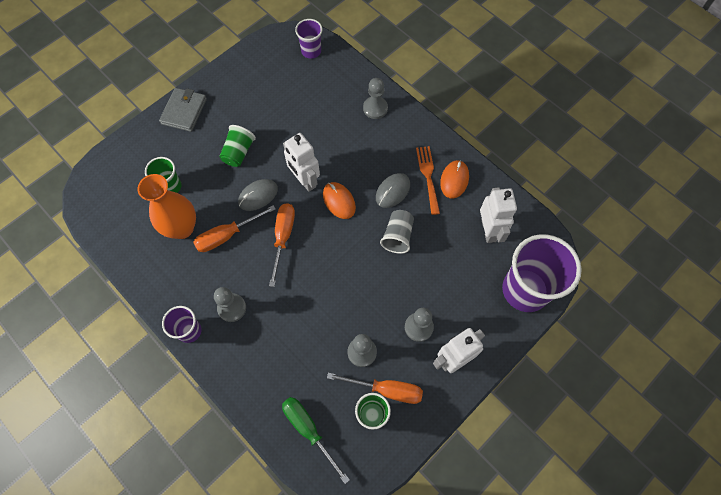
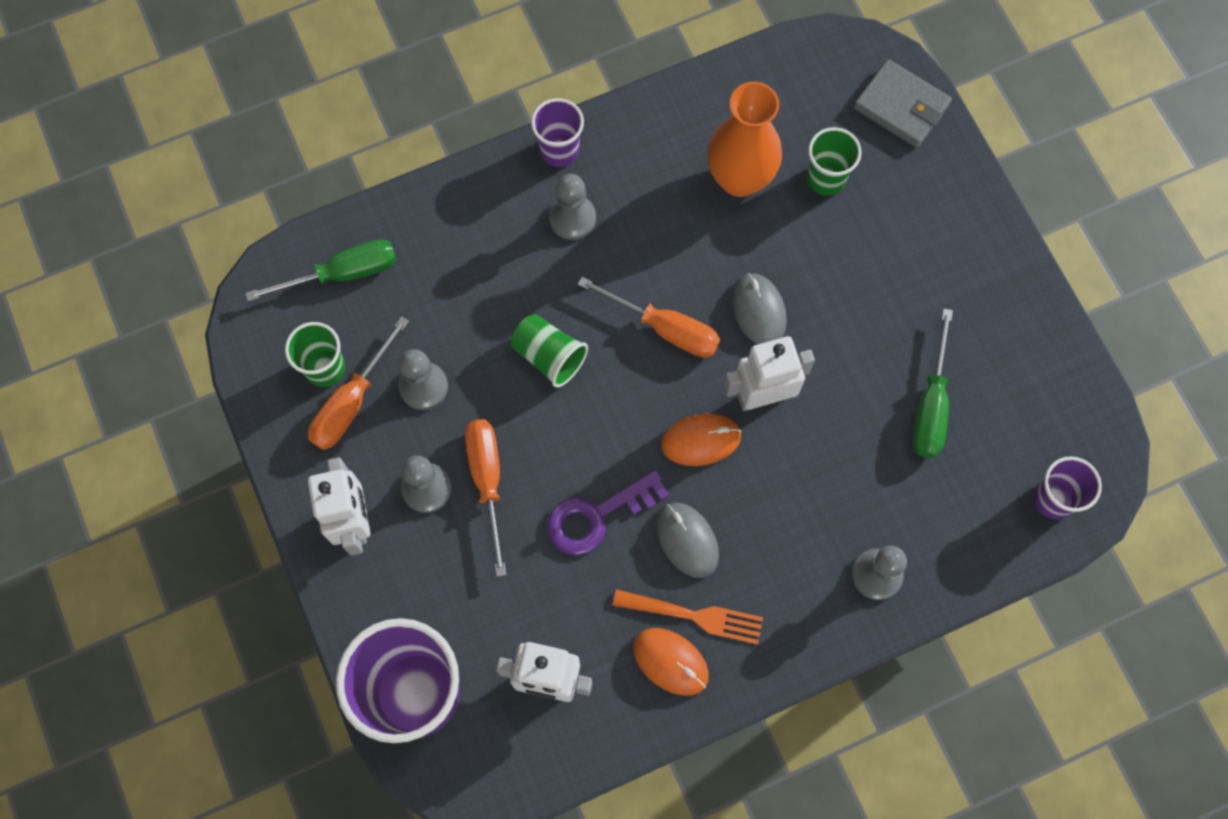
camera: 110 degrees right, 5 degrees up
grey wallet [159,88,207,132] -> grey wallet moved to [854,59,952,148]
orange screwdriver [193,205,276,252] -> orange screwdriver moved to [465,419,507,577]
green cup [220,125,256,167] -> green cup moved to [511,314,588,388]
grey cup [380,210,414,254] -> purple key [547,470,669,555]
none -> green screwdriver [913,308,953,458]

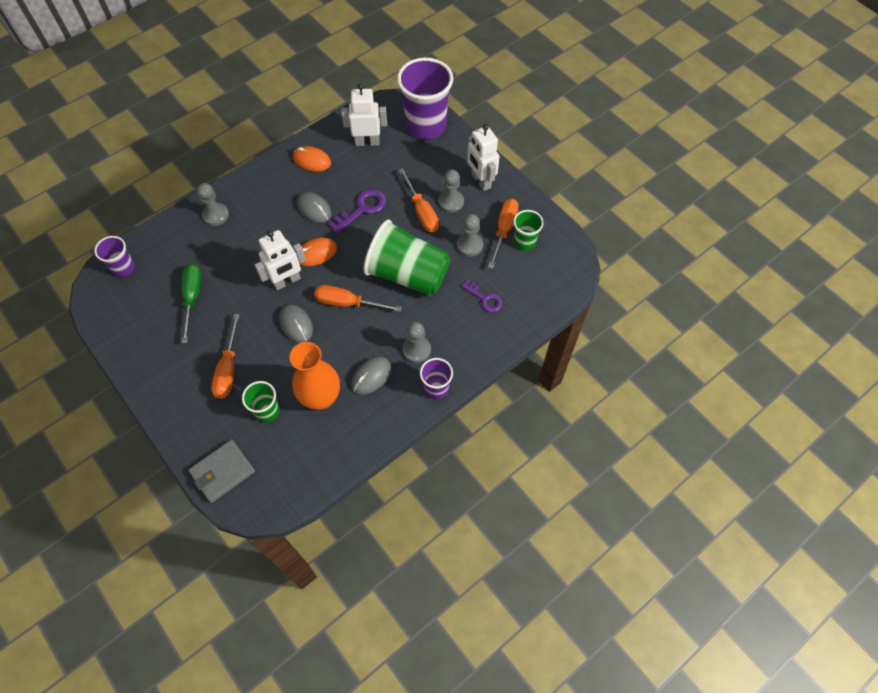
camera: 165 degrees right, 10 degrees down
green screwdriver [245,239,396,302] -> none
green cup [511,314,588,388] -> green cup [363,219,450,296], size x1.98
orange fork [613,589,763,644] -> none
grey wallet [854,59,952,148] -> grey wallet turned 60 degrees counterclockwise [188,439,255,503]
none -> orange screwdriver [211,314,240,399]
none -> grey mouse [351,357,391,395]
none -> purple key [461,279,502,312]

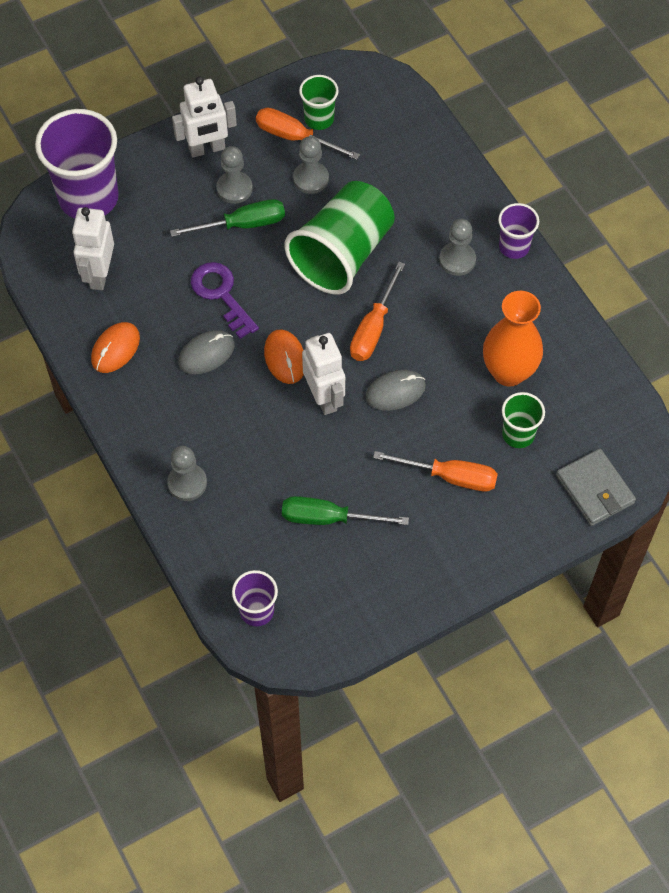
camera: 80 degrees left, 0 degrees up
grey mouse [351,357,391,395] -> none
orange screwdriver [399,168,439,232] -> green screwdriver [170,199,285,237]
purple key [461,279,502,312] -> none

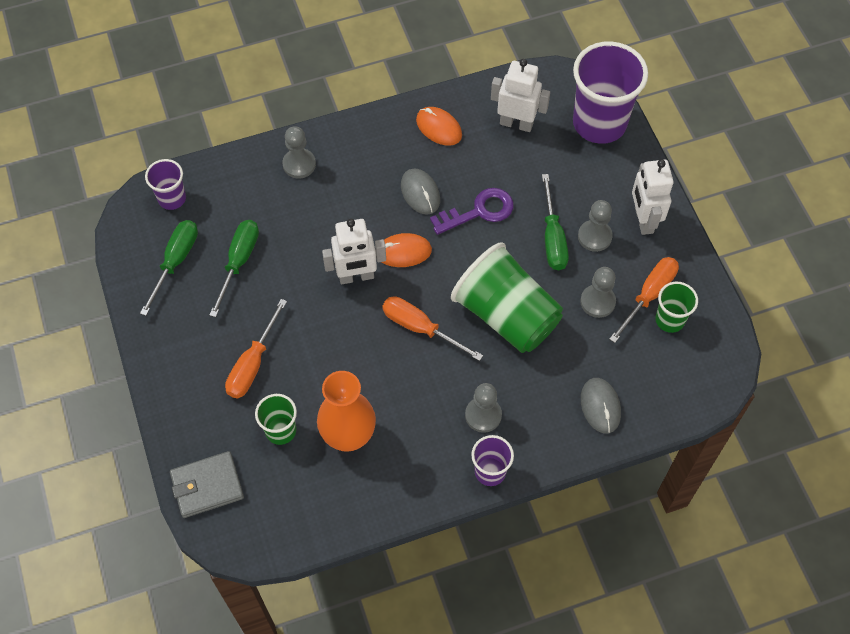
camera: 100 degrees right, 0 degrees up
grey mouse [365,370,426,411] -> grey mouse moved to [581,378,621,434]
none -> green screwdriver [140,220,198,316]

